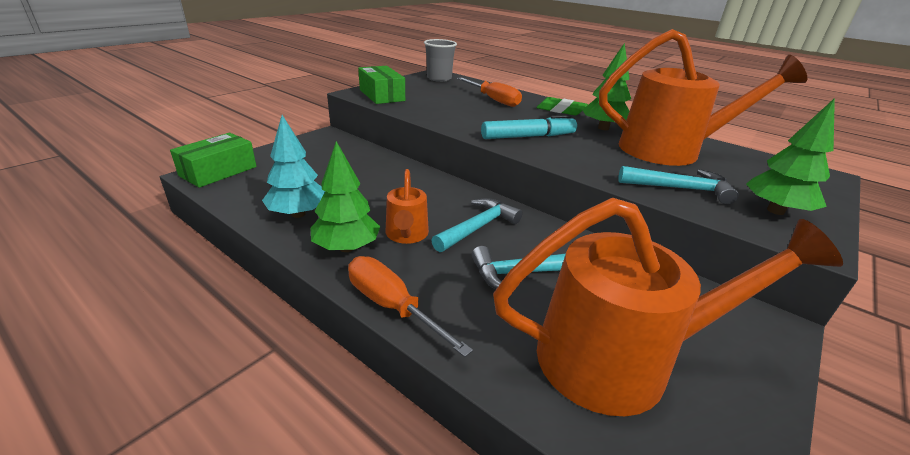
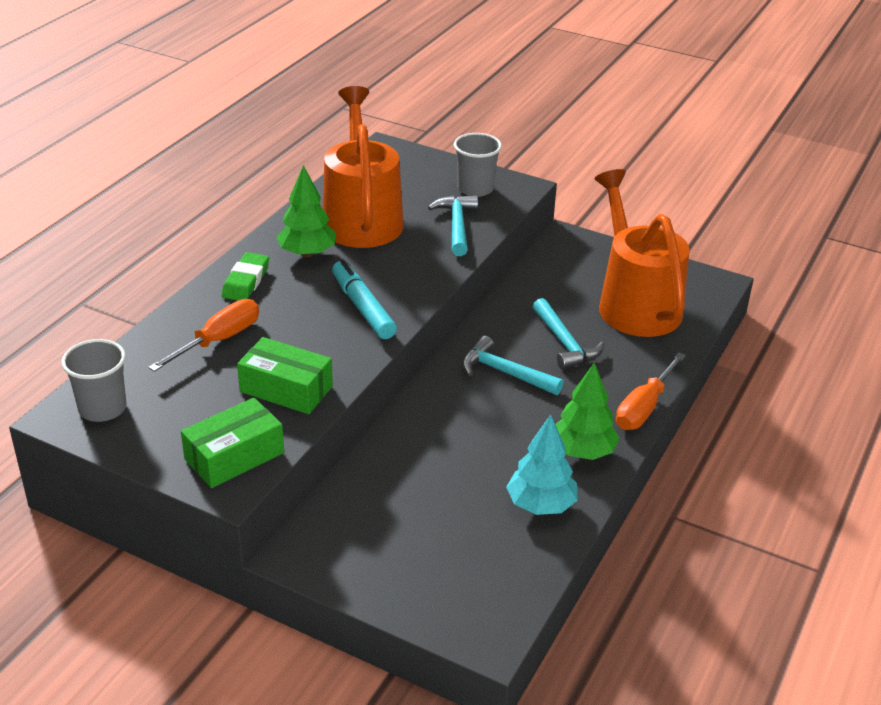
camera: 100 degrees left, 5 degrees up
green box [170,133,256,188] -> green box moved to [237,337,333,414]
orange watering can [386,169,429,244] -> none
green tree [746,98,835,215] -> grey cup [454,133,502,197]

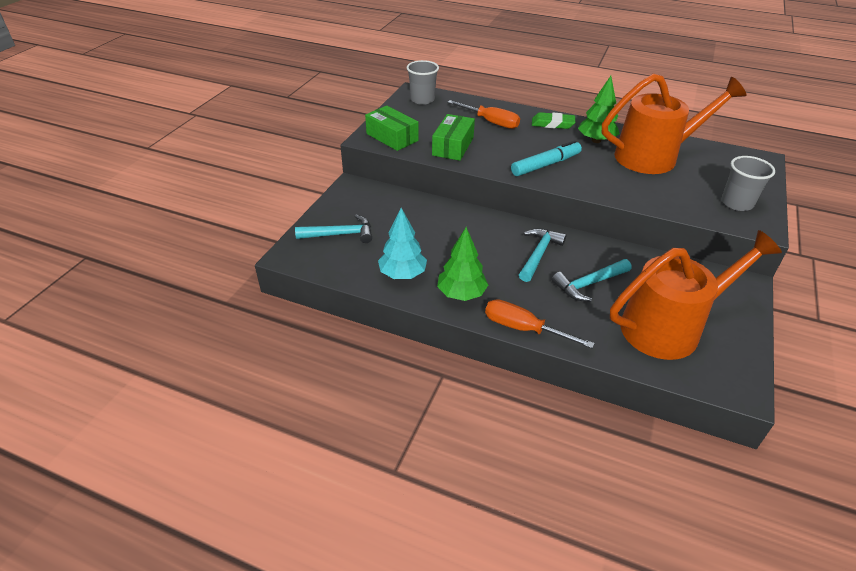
camera: 85 degrees right, 5 degrees up
turquoise hammer [428,195,478,256] -> turquoise hammer moved to [295,214,372,243]

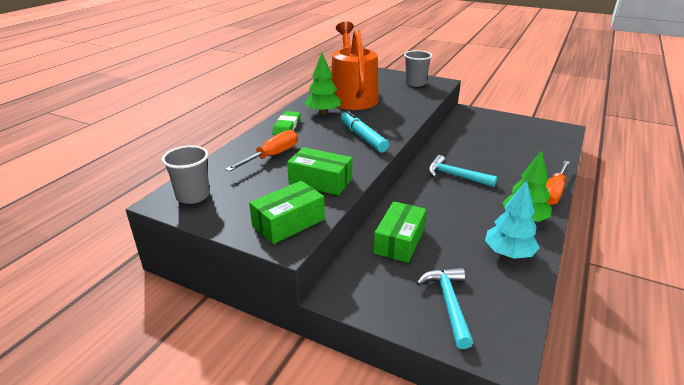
camera: 85 degrees left, 10 degrees down
turquoise hammer [552,259,631,302] -> none
orange watering can [610,230,782,360] -> none
none -> green box [374,201,426,263]

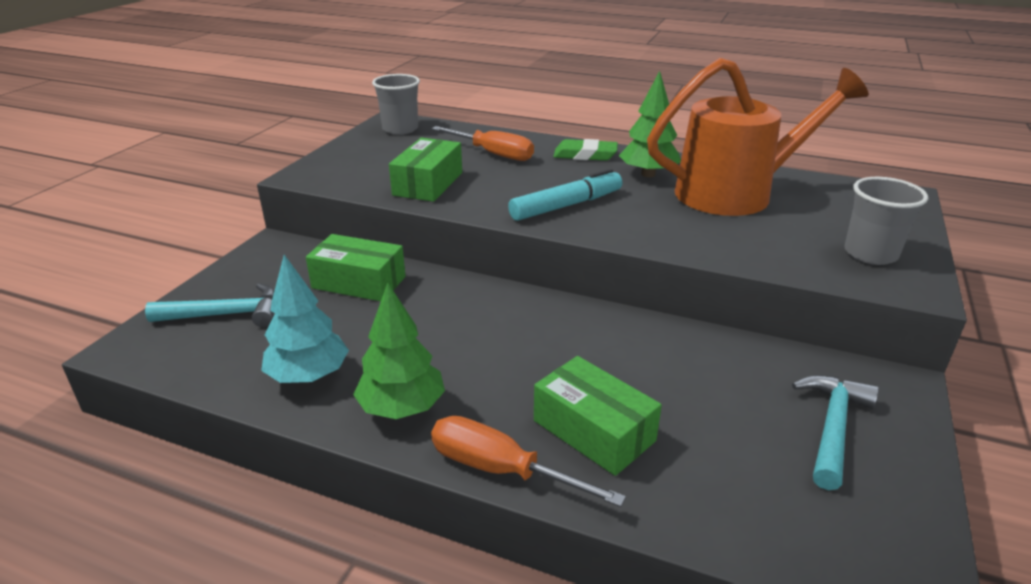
camera: 85 degrees right, 0 degrees up
green box [249,181,325,244] -> green box moved to [534,356,662,476]
turquoise hammer [428,155,497,187] -> turquoise hammer moved to [792,375,879,490]

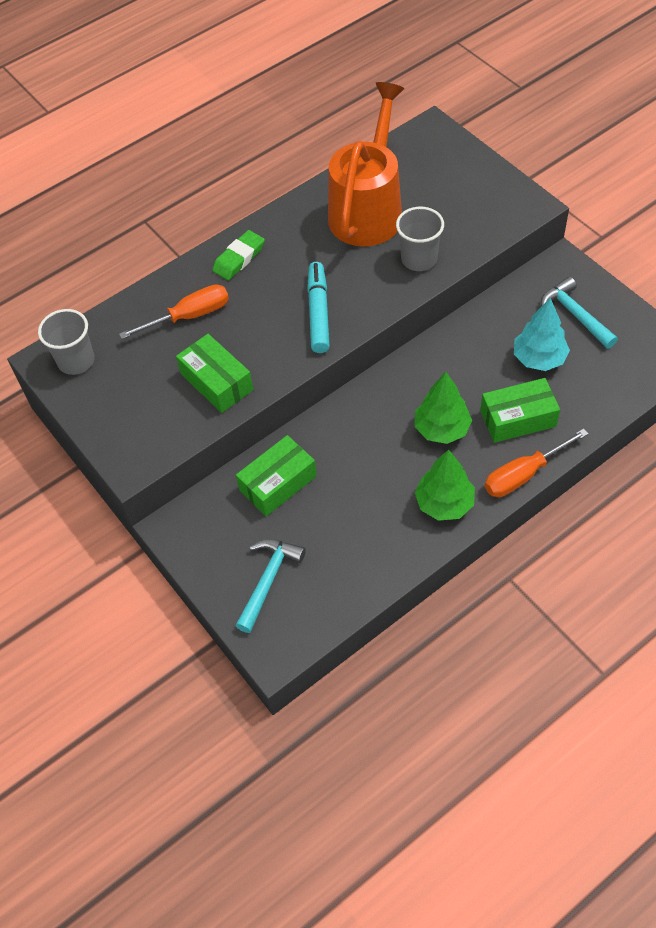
camera: 55 degrees left, 25 degrees up
turquoise tree [261,255,349,383] -> turquoise tree moved to [514,298,570,371]
green tree [619,71,681,177] -> green tree moved to [415,372,472,444]
grey cup [844,177,928,265] -> grey cup moved to [396,207,444,271]

